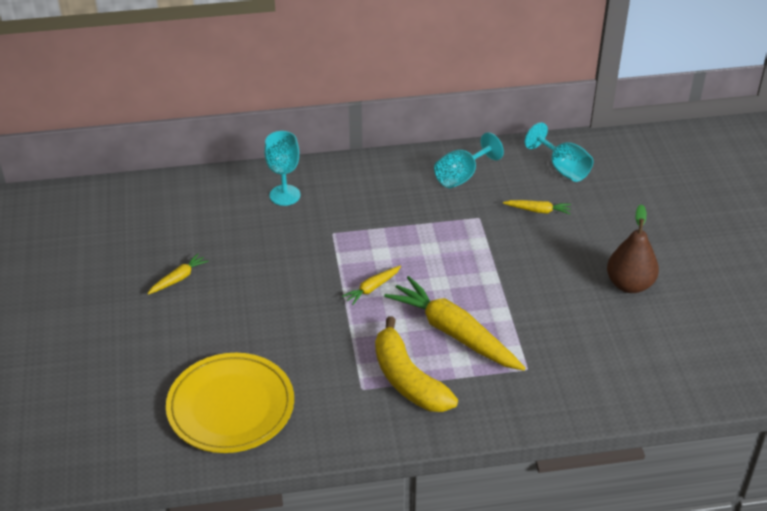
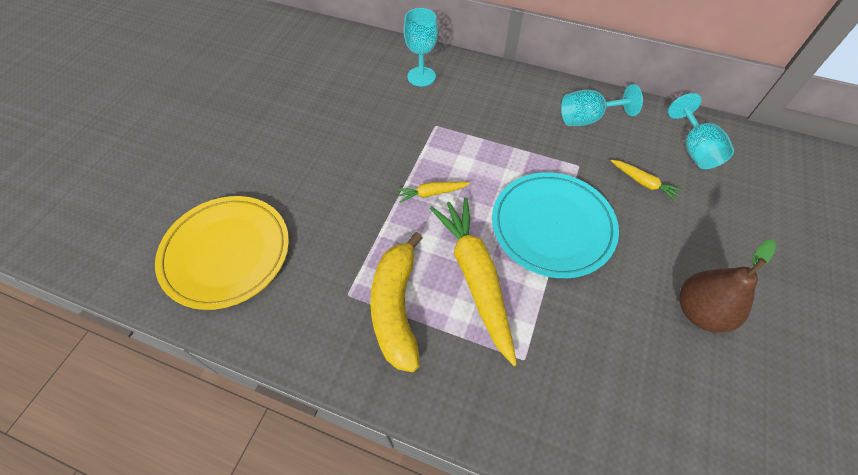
camera: 30 degrees right, 15 degrees up
yellow carrot [147,253,209,295] -> none
none -> turquoise plate [492,172,619,278]

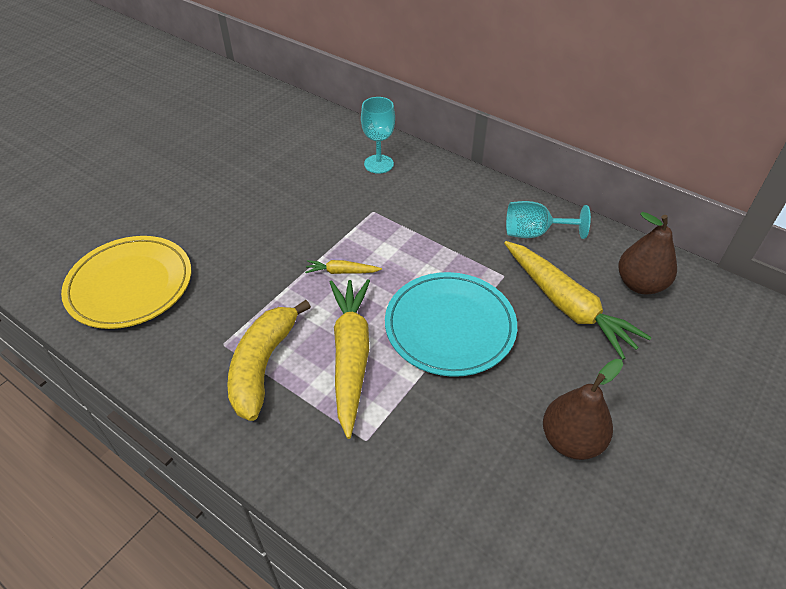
camera: 15 degrees right, 10 degrees down
yellow carrot [611,160,682,201] -> yellow carrot [504,241,651,360], size x2.21
turquoise goblet [668,93,734,169] -> brown pear [618,212,677,294]

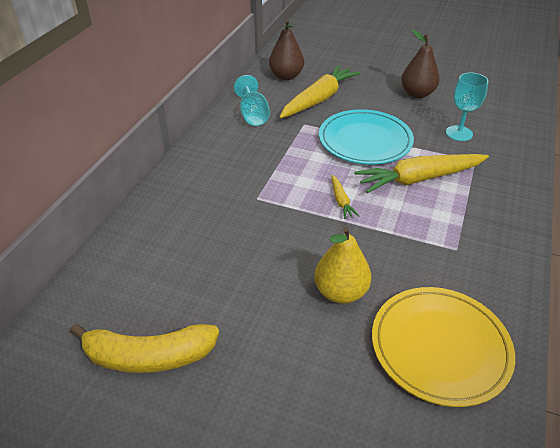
camera: 105 degrees left, 5 degrees down
yellow banana [227,300,311,421] -> yellow banana moved to [70,324,219,373]
turquoise goblet [361,97,395,174] -> turquoise goblet moved to [446,72,488,141]
none -> yellow pear [314,227,371,304]

